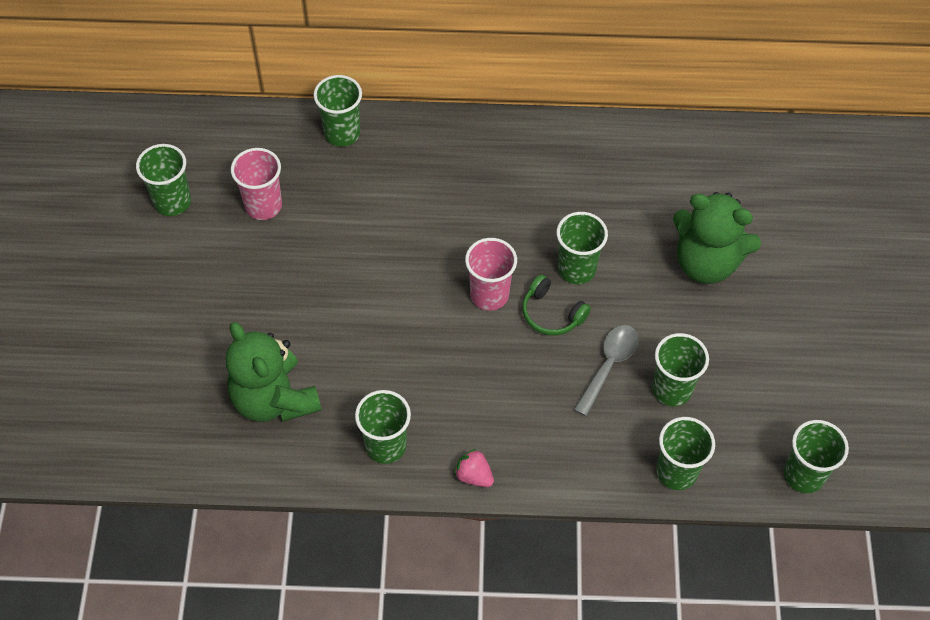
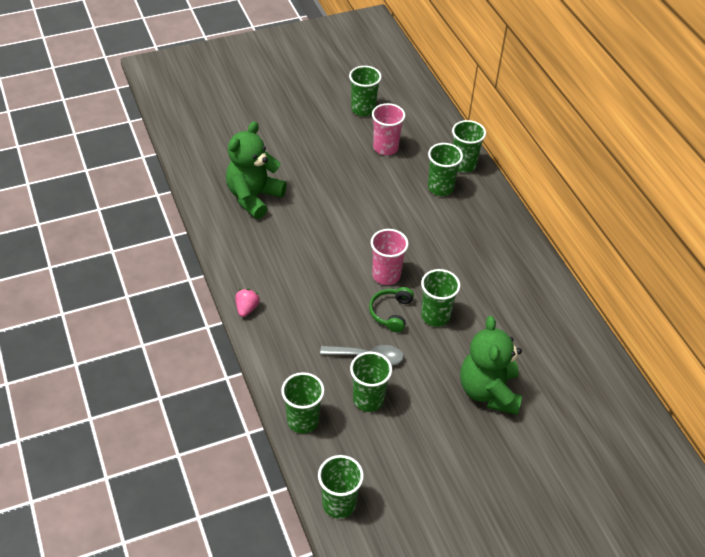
camera: 65 degrees right, 10 degrees down
green cup [355,390,411,464] -> green cup moved to [428,143,463,196]

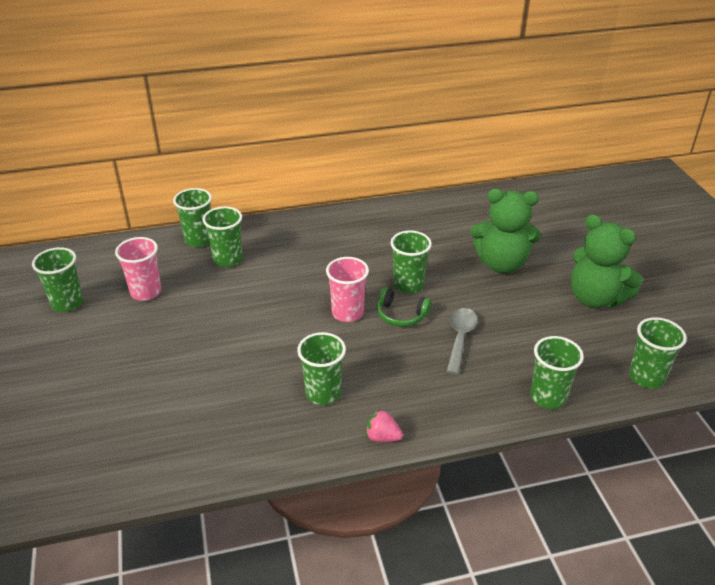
camera: 80 degrees left, 10 degrees down
green teddy bear [226,121,287,219] -> green teddy bear moved to [571,214,643,308]
green cup [350,352,392,412] -> green cup moved to [297,332,346,405]

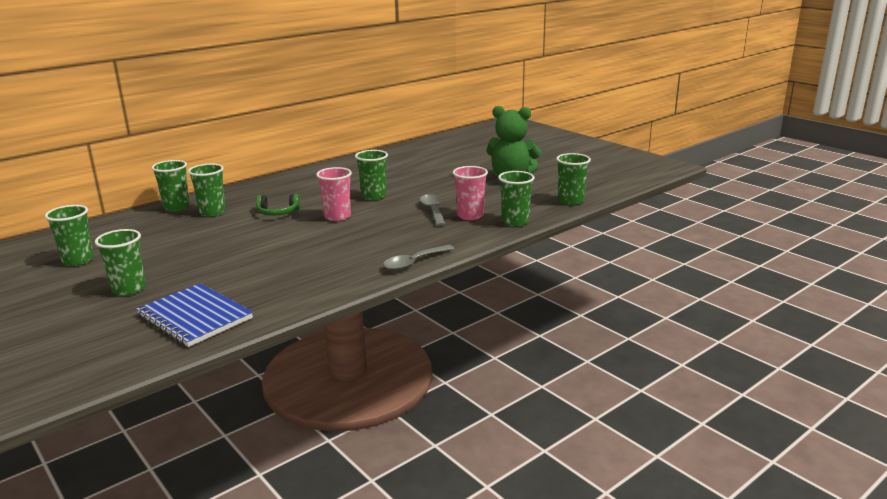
camera: 25 degrees left, 15 degrees down
pink cup [115,237,161,301] -> pink cup moved to [453,166,488,220]
green cup [297,332,346,405] -> green cup moved to [95,229,146,296]
pink strawberry [366,409,403,442] -> grey spoon [383,245,454,271]
green headphones [377,287,432,327] -> green headphones moved to [256,194,300,216]
green teddy bear [470,189,541,273] -> none
none -> blue notebook [136,283,253,347]

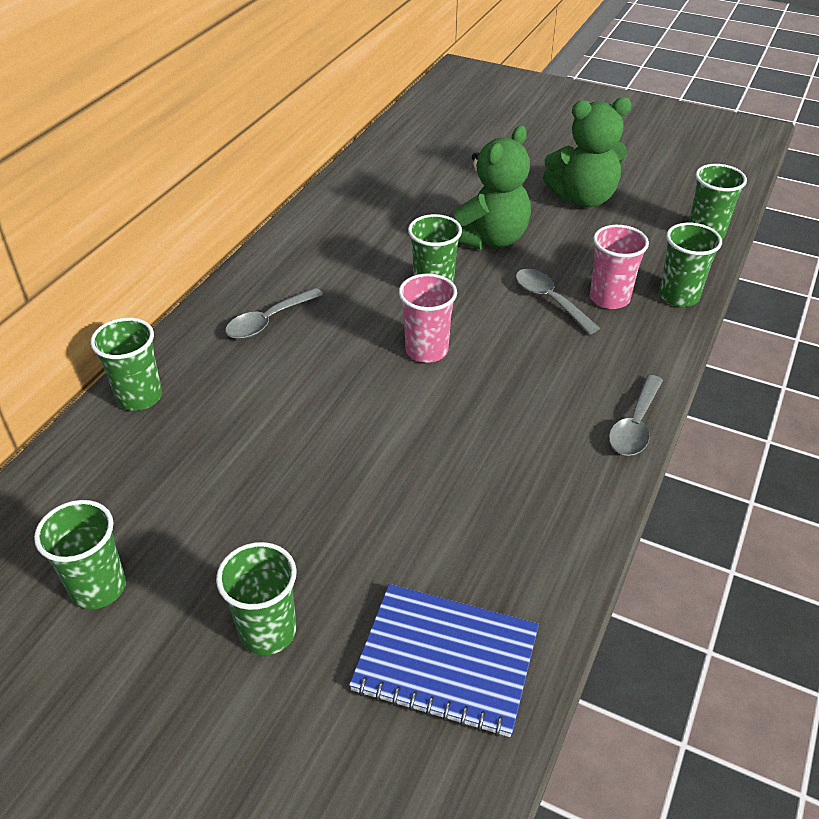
camera: 25 degrees left, 20 degrees up
green cup [188,164,226,216] -> none
green headphones [256,194,300,216] -> none
none -> grey spoon [225,288,323,339]
none -> green teddy bear [454,126,531,249]

